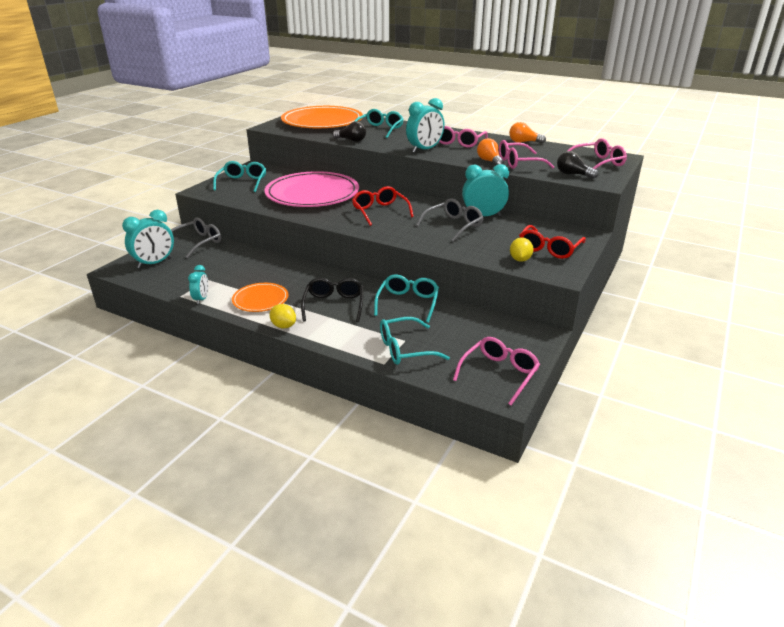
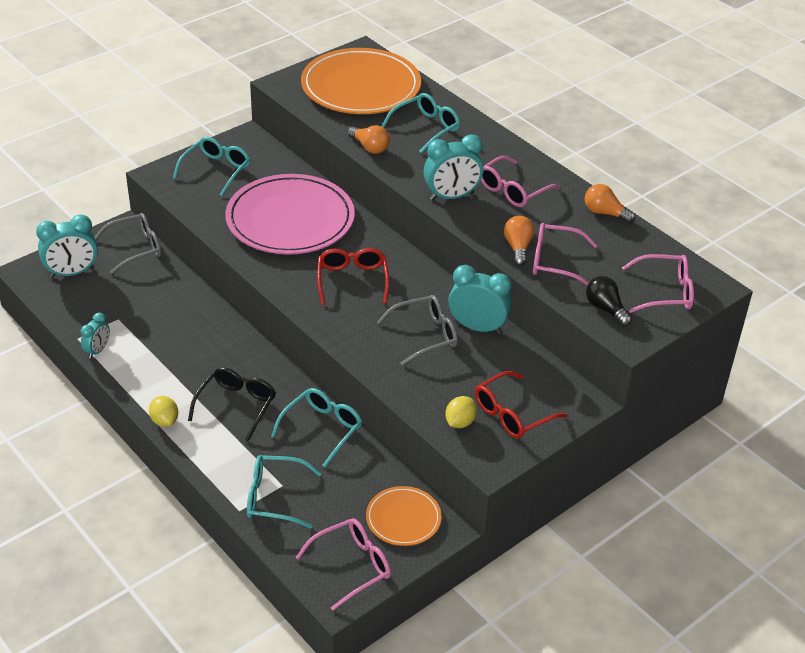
camera: 20 degrees right, 10 degrees up
orange plate [232,283,288,312] -> orange plate moved to [366,486,442,546]
black light bulb [333,121,366,142] -> orange light bulb [348,125,390,154]

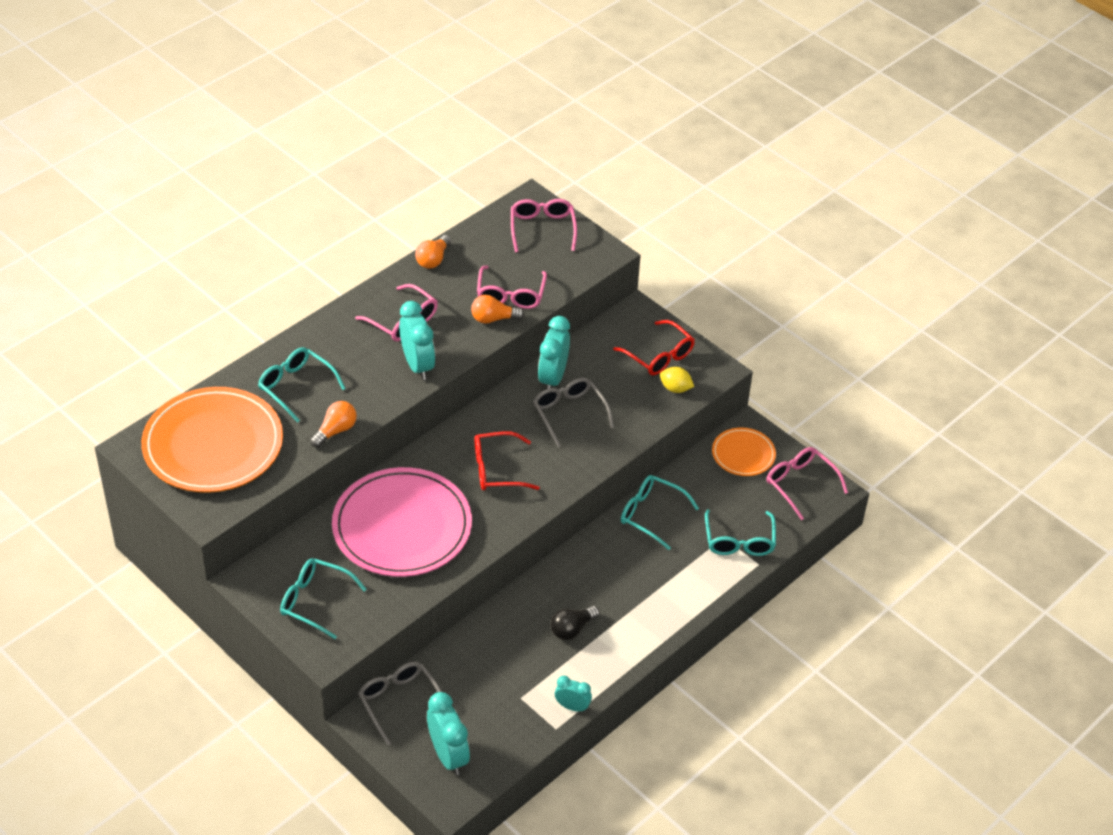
camera: 95 degrees left, 5 degrees up
yellow lemon [149,396,178,427] -> none
black glasses [188,367,276,441] -> none
black light bulb [586,276,632,326] -> black light bulb moved to [551,606,599,640]

